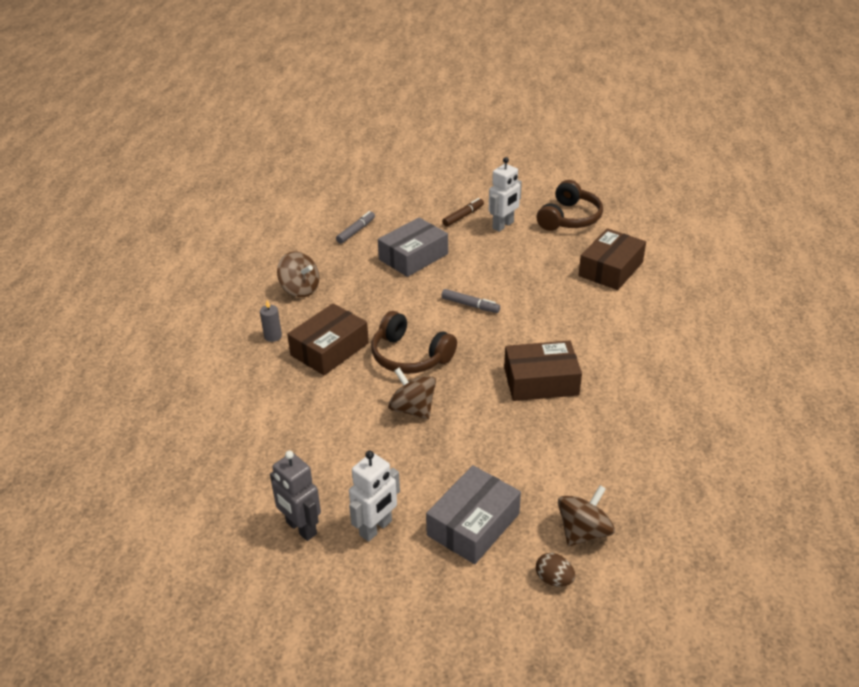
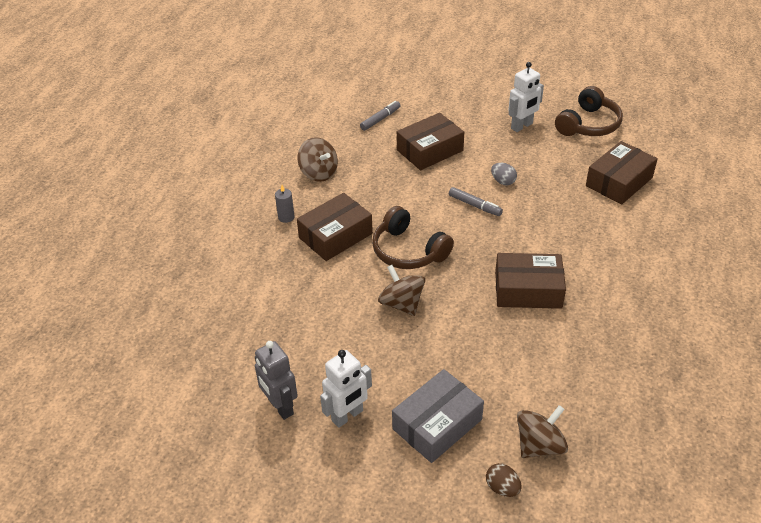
camera: 10 degrees right, 5 degrees up
grey box [378,217,448,277] -> brown box [397,113,464,170]
brown marker [442,198,484,227] -> none
none -> grey egg [491,163,517,185]

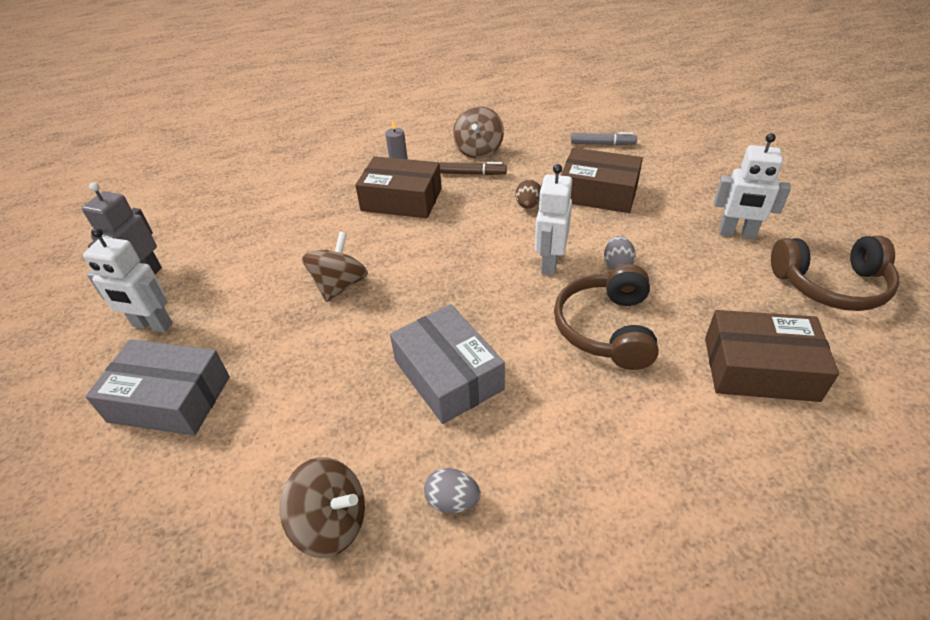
camera: 55 degrees right, 0 degrees up
brown headphones [372,206,454,269] -> brown headphones moved to [554,264,659,370]
grey marker [449,187,503,216] -> white robot [535,164,572,276]
brown egg [486,463,522,497] -> brown egg moved to [515,179,541,209]
brown box [495,253,566,309] -> grey box [390,304,505,424]
brown spinning top [517,405,568,458] -> brown spinning top moved to [280,457,365,558]
none -> grey egg [424,468,481,513]
none -> brown marker [440,162,507,175]

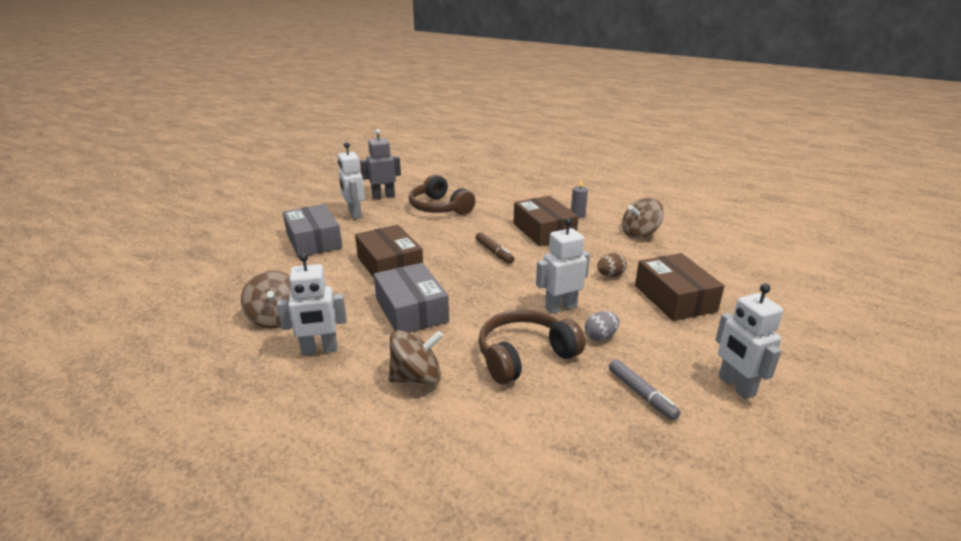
camera: 50 degrees right, 15 degrees down
brown spinning top [302,232,368,302] -> brown spinning top moved to [389,330,443,384]
grey box [390,304,505,424] -> grey box turned 45 degrees counterclockwise [374,263,449,333]
grey egg [424,468,481,513] -> white robot [277,253,347,356]
brown marker [440,162,507,175] -> brown marker moved to [476,232,514,264]
grey marker [571,132,637,145] -> grey marker moved to [609,359,681,421]
brown box [705,310,839,402] -> brown box moved to [355,225,423,278]
brown headphones [771,236,900,311] -> brown headphones moved to [409,174,475,215]

